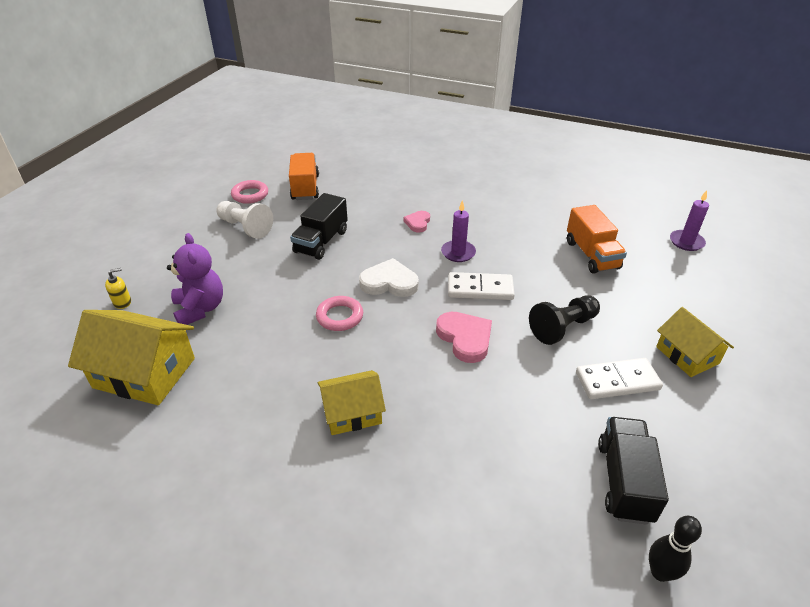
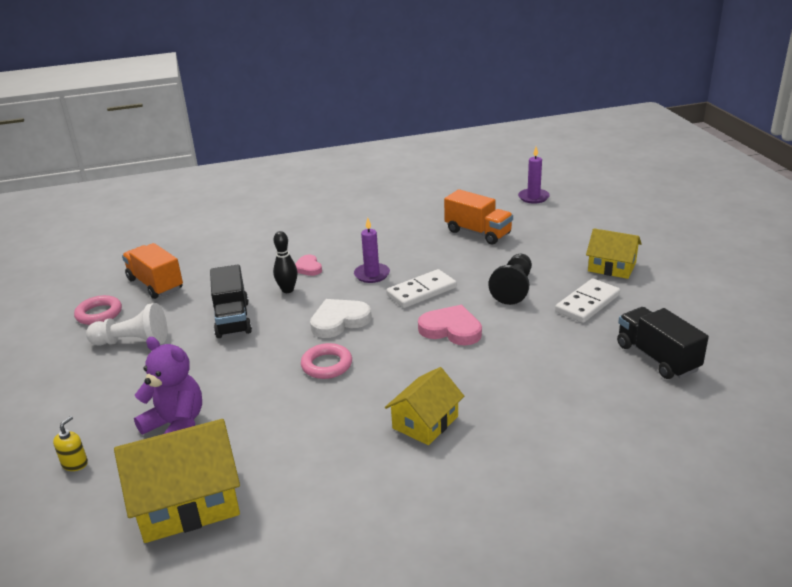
camera: 35 degrees left, 10 degrees down
black bowling pin [649,516,702,582] -> black bowling pin moved to [273,231,297,293]

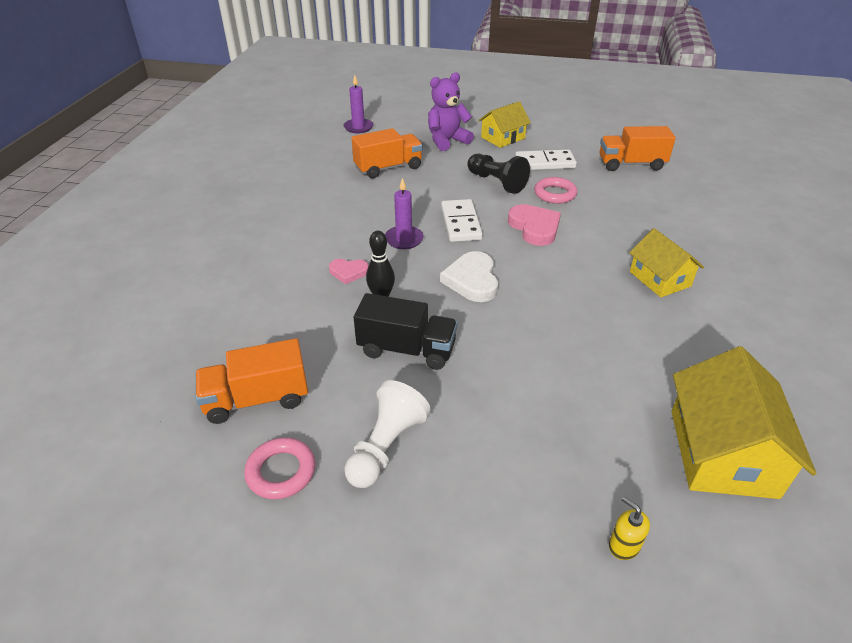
camera: 65 degrees left, 10 degrees up
purple teddy bear [134,337,202,435] -> purple teddy bear moved to [428,73,474,151]
pink ring [301,343,352,379] -> pink ring moved to [534,177,577,204]
pink heart [418,305,482,346] -> pink heart turned 105 degrees clockwise [508,204,561,246]
white domino [555,278,620,323] -> white domino turned 75 degrees counterclockwise [515,150,577,170]
black truck [617,307,709,379] -> orange truck [599,126,676,171]

